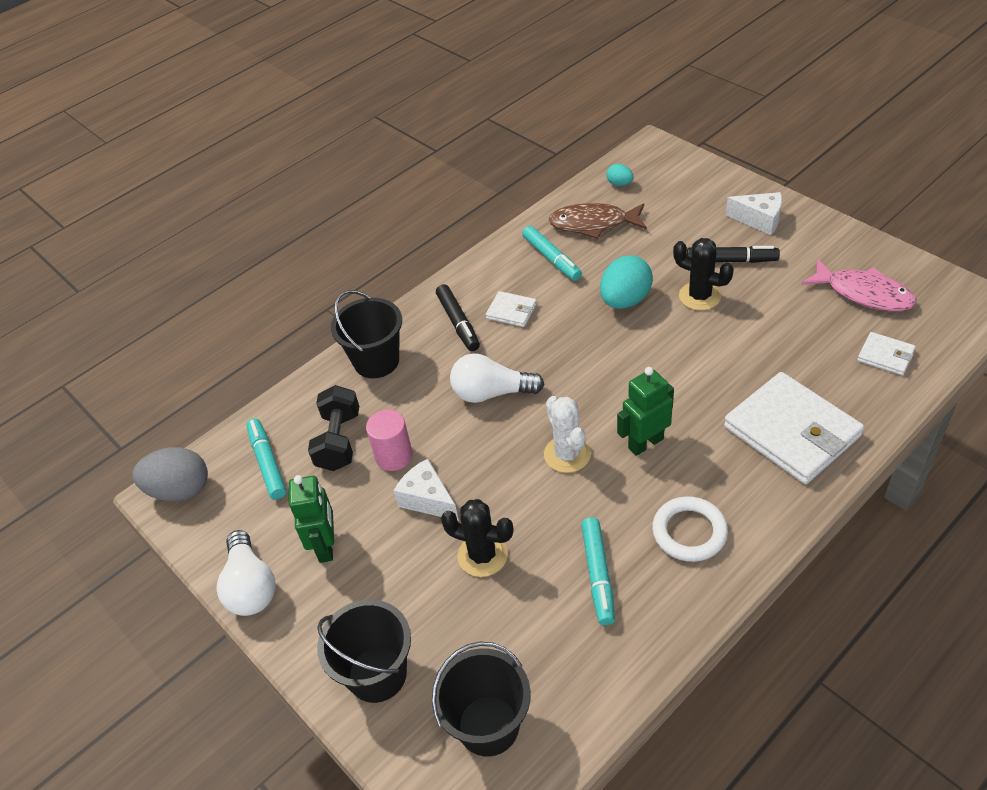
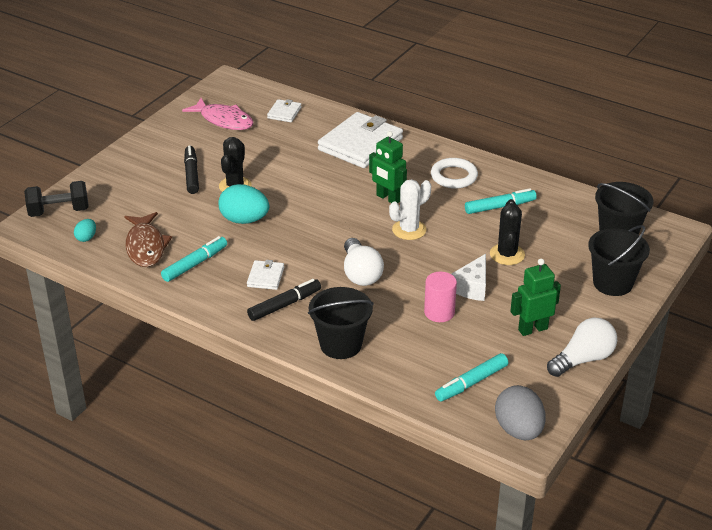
camera: 110 degrees left, 10 degrees down
black dumbbell [308,385,359,471] -> black dumbbell moved to [24,181,89,217]
white cheese [726,192,782,235] -> none
pink fish [801,259,916,311] -> pink fish turned 105 degrees clockwise [182,98,254,130]

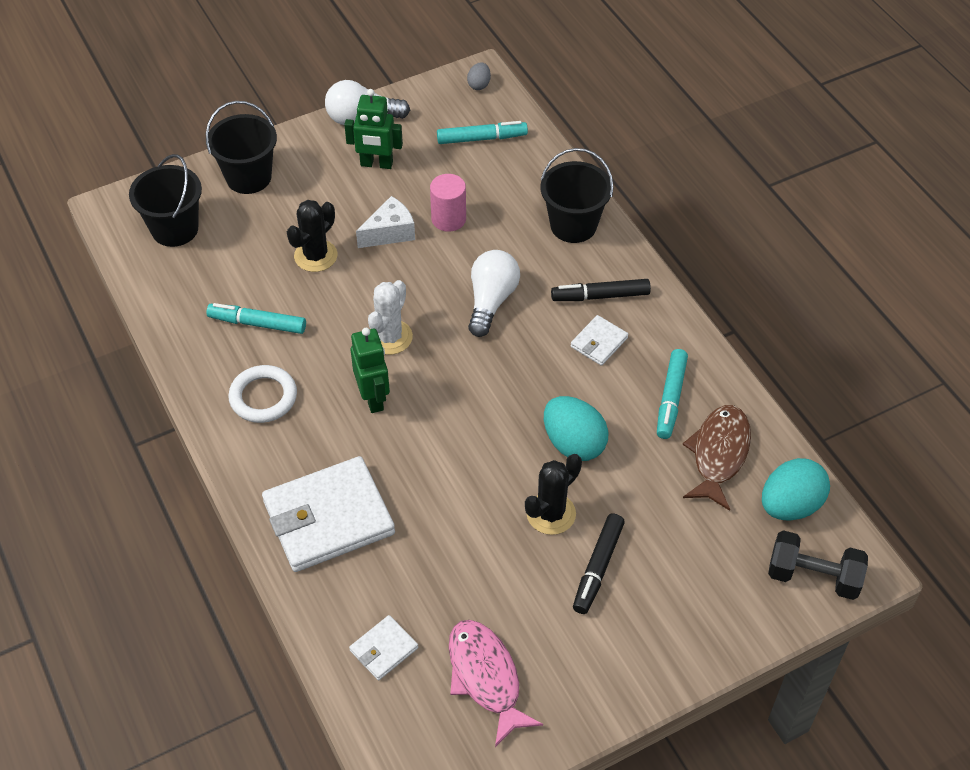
camera: 150 degrees left, 15 degrees up
turquoise egg [74,219,96,242] -> turquoise egg [762,458,830,521], size x1.98
turquoise marker [161,236,227,282] -> turquoise marker turned 60 degrees counterclockwise [657,349,688,439]
white cactus [389,179,431,240] -> white cactus turned 60 degrees counterclockwise [368,280,413,355]
grey egg [495,385,546,440] -> grey egg [467,63,491,90], size x0.50

